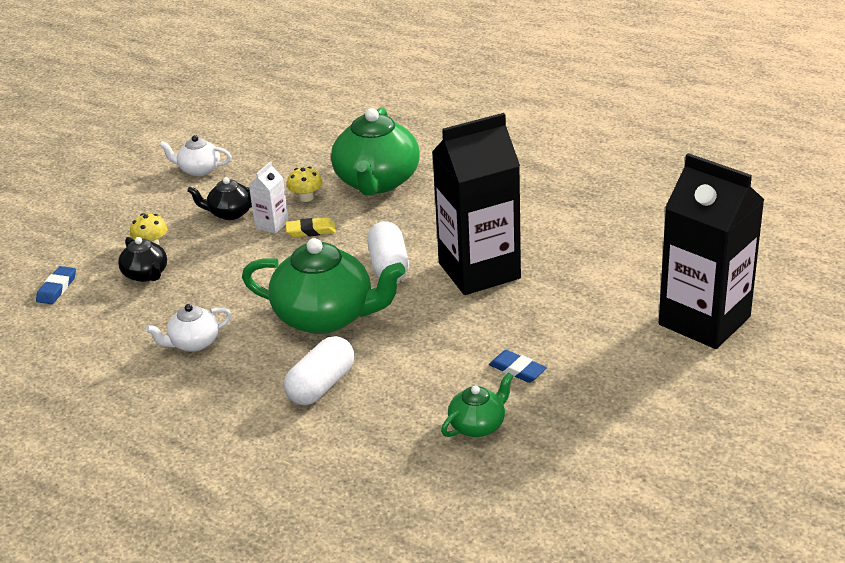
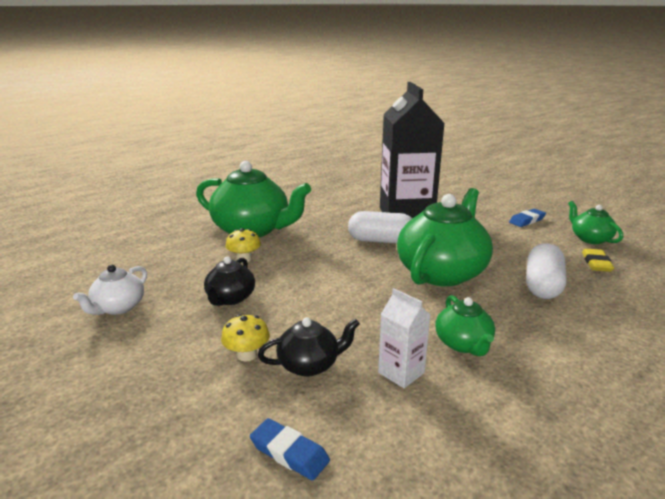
camera: 75 degrees left, 10 degrees down
white teapot [146,304,231,352] -> green teapot [435,295,495,356]
white carton [249,161,289,234] -> white carton moved to [378,288,430,388]
white capsule [284,336,355,405] -> white capsule turned 60 degrees clockwise [526,243,567,299]
yellow eraser [286,217,336,237] -> yellow eraser moved to [582,248,614,272]
black carton [659,153,764,349] -> none

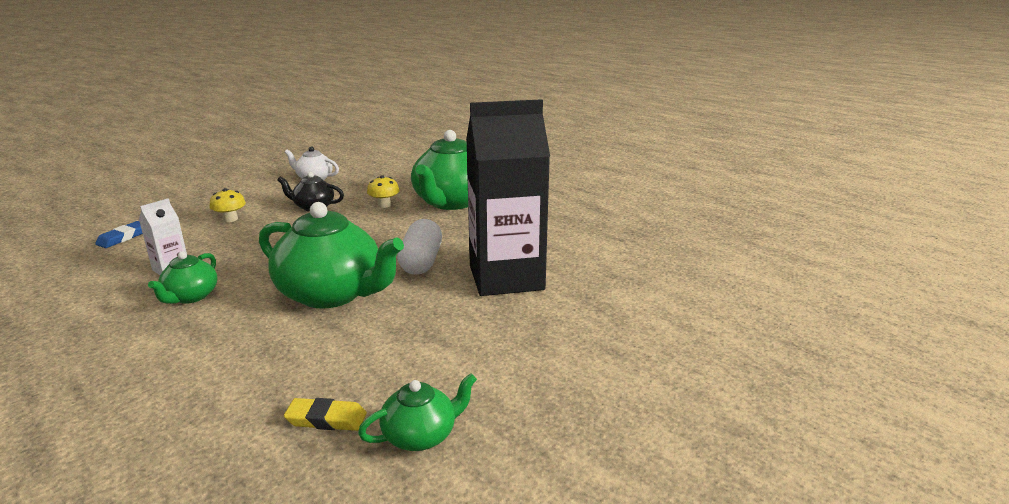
camera: 85 degrees right, 0 degrees up
black teapot [258,317,360,376] -> none
green teapot [435,295,495,356] -> green teapot turned 60 degrees counterclockwise [148,251,217,304]
blue eraser [509,209,546,227] -> none
white capsule [526,243,567,299] -> none

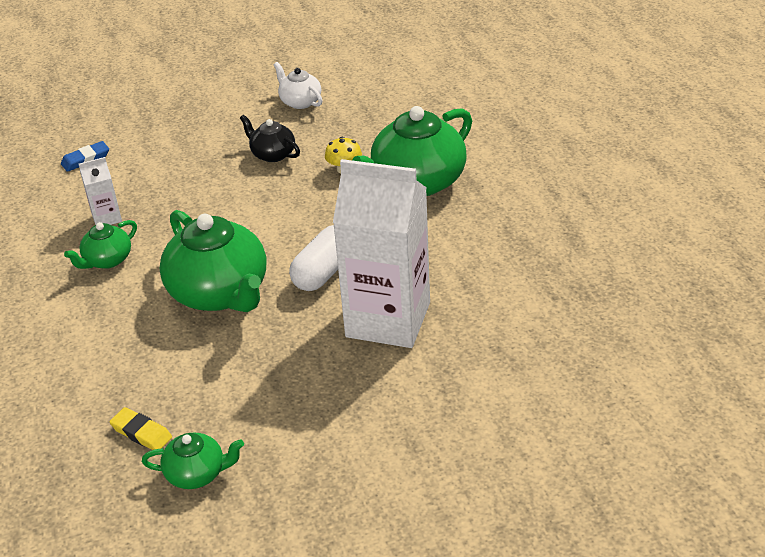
camera: 30 degrees right, 15 degrees up
yellow mushroom [210,188,246,222] -> none
black carton [466,99,550,296] -> white carton [333,159,430,348]

